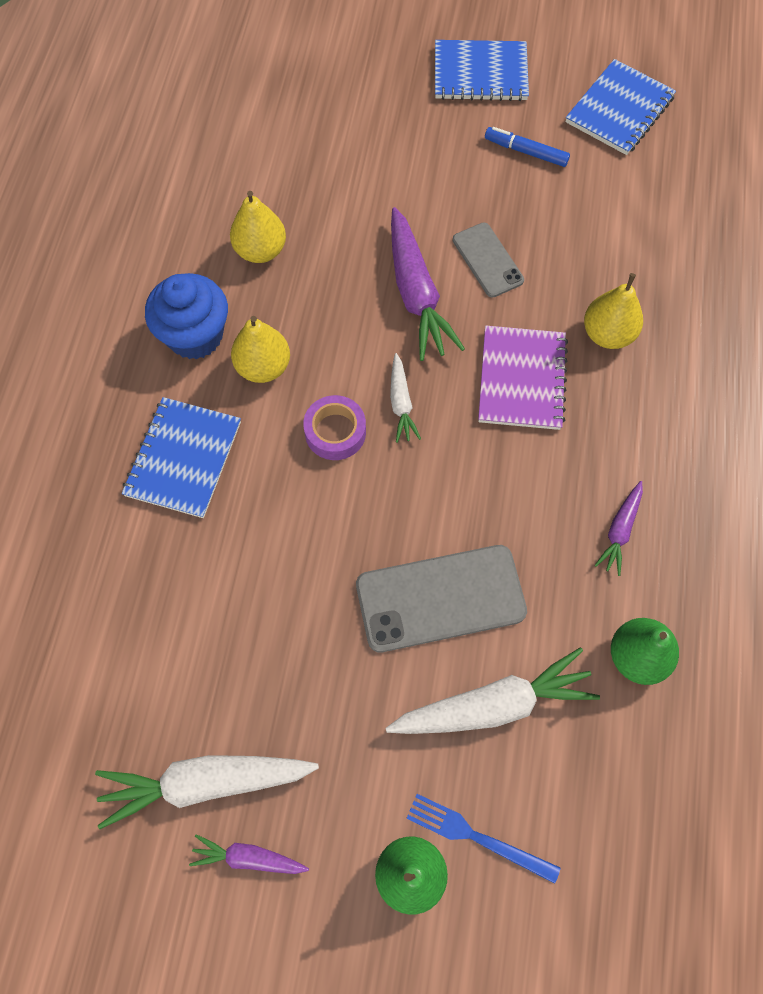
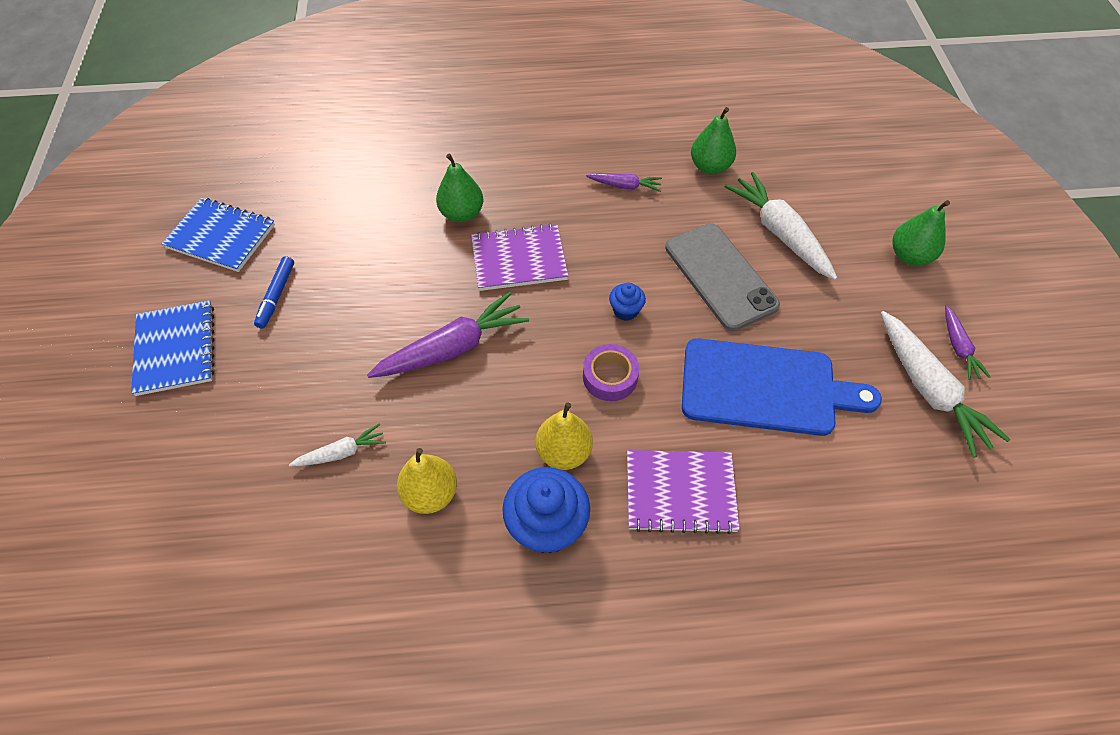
camera: 105 degrees left, 10 degrees down
blue notebook [122,397,241,518] -> purple notebook [627,450,740,534]
white carrot [390,353,421,443] -> white carrot moved to [289,423,386,467]
blue fork [406,794,561,884] -> none
grey phone [453,223,524,298] -> none
yellow pear [584,273,643,349] -> green pear [436,153,483,222]
none -> blue cupcake [609,283,646,321]
none -> blue cutting board [682,338,882,436]

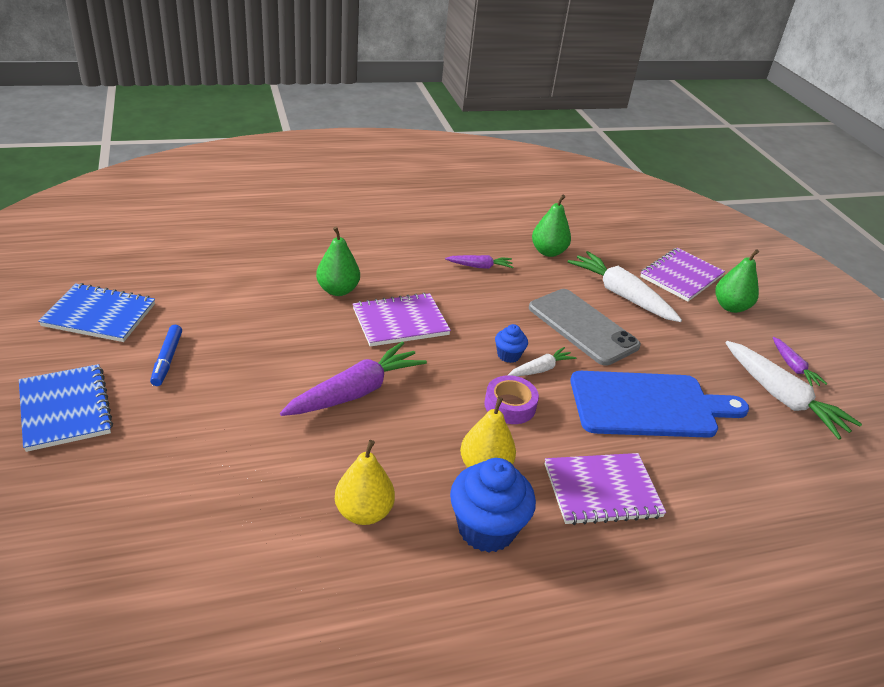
camera: 15 degrees left, 20 degrees down
white carrot [289,423,386,467] -> white carrot moved to [508,347,577,376]
none -> purple notebook [640,248,725,302]

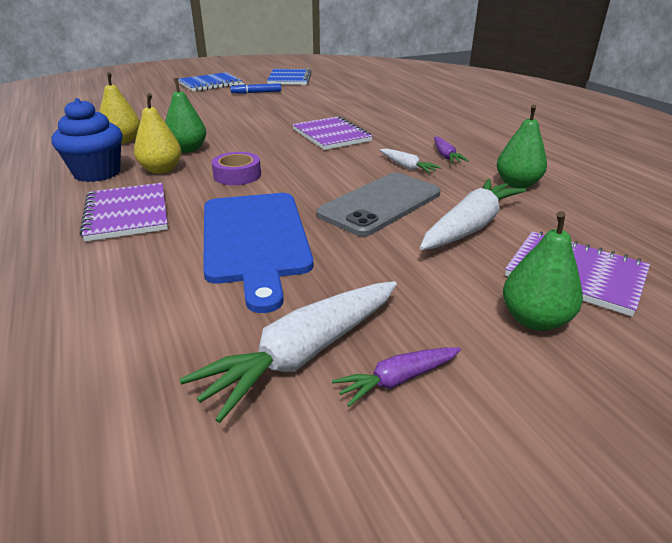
camera: 85 degrees right, 5 degrees down
purple carrot [280,341,427,416] -> none
green pear [316,227,360,296] -> green pear moved to [165,78,206,153]
blue cupcake [495,324,528,363] -> none
white carrot [508,347,577,376] -> white carrot moved to [380,148,442,174]

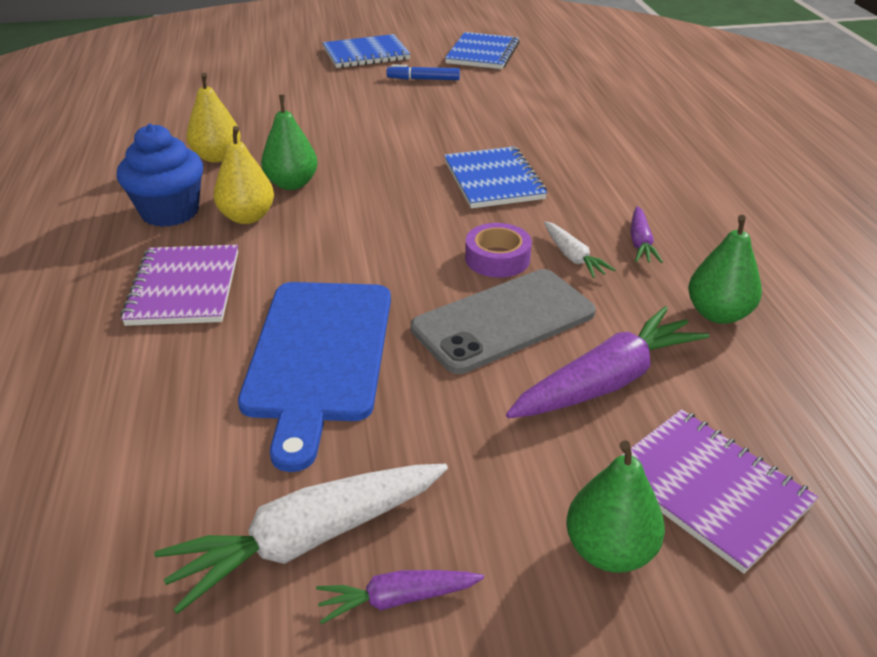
camera: 15 degrees right, 5 degrees up
purple tape [211,152,261,185] -> purple tape moved to [465,223,532,278]
purple notebook [292,116,373,150] -> blue notebook [444,146,547,208]
white carrot [420,179,526,250] -> purple carrot [506,306,709,418]

